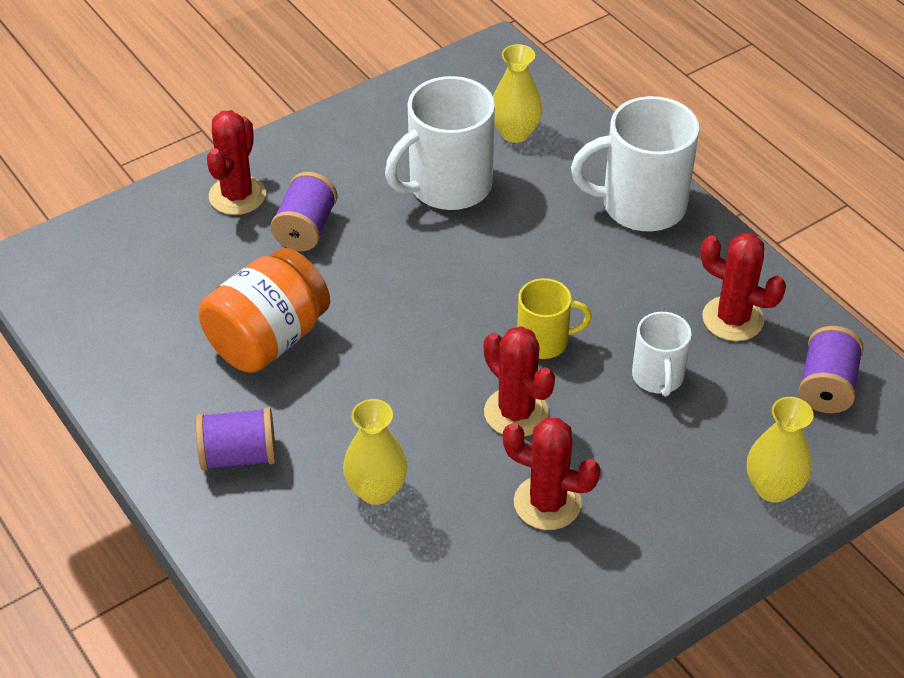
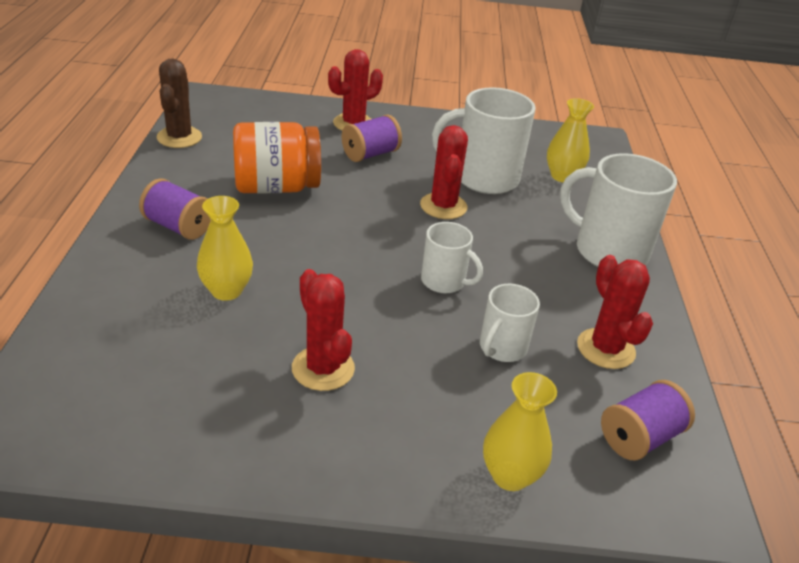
camera: 35 degrees right, 10 degrees down
red cactus [484,326,555,437] -> red cactus moved to [420,125,468,219]
yellow mug [517,278,592,359] -> white mug [421,222,483,293]
none -> brown cactus [157,58,202,148]

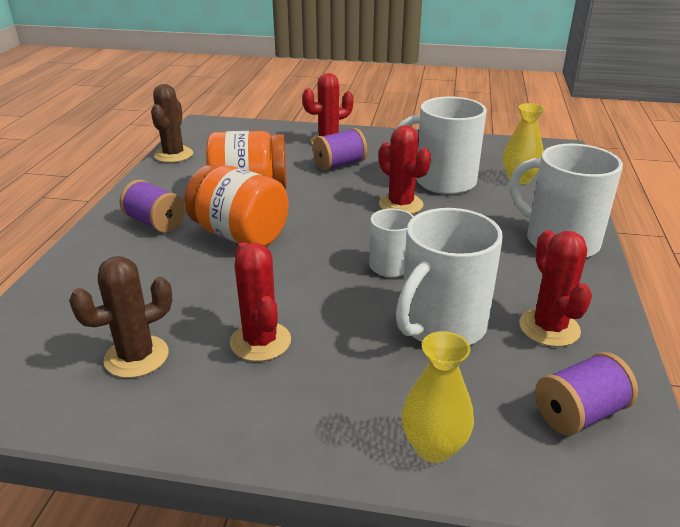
camera: 10 degrees right, 5 degrees down
yellow vase [197,196,253,301] -> none
red cactus [420,125,468,219] -> red cactus turned 45 degrees counterclockwise [379,125,431,214]
white mug [480,284,540,362] -> white mug [396,208,503,345], size x1.77
none -> brown cactus [69,256,172,378]
none -> orange jar [184,165,289,247]

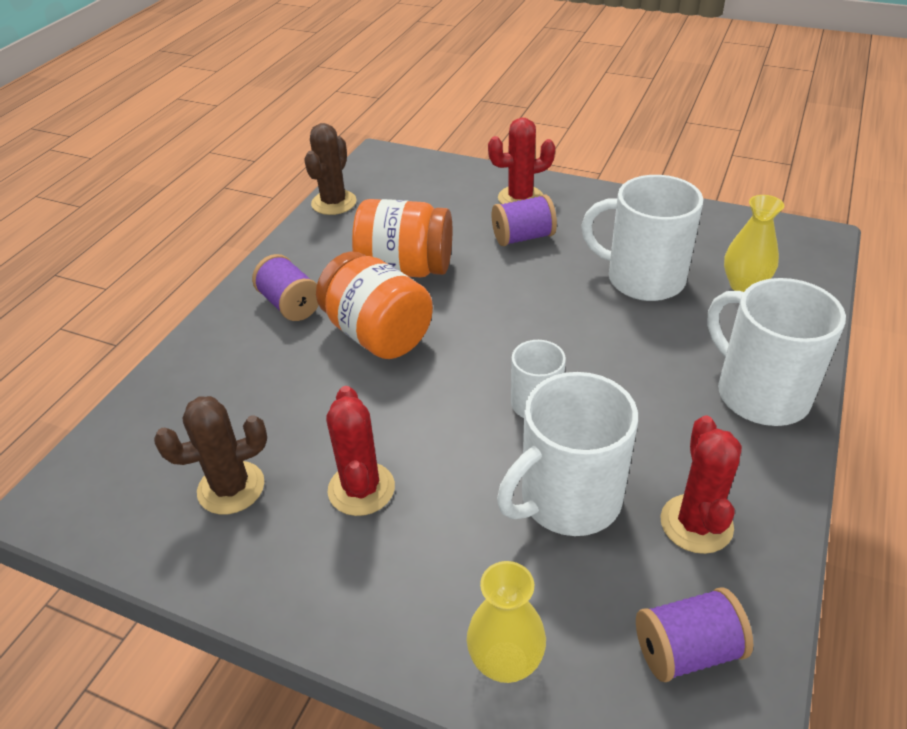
camera: 15 degrees right, 10 degrees up
red cactus [379,125,431,214] -> none

